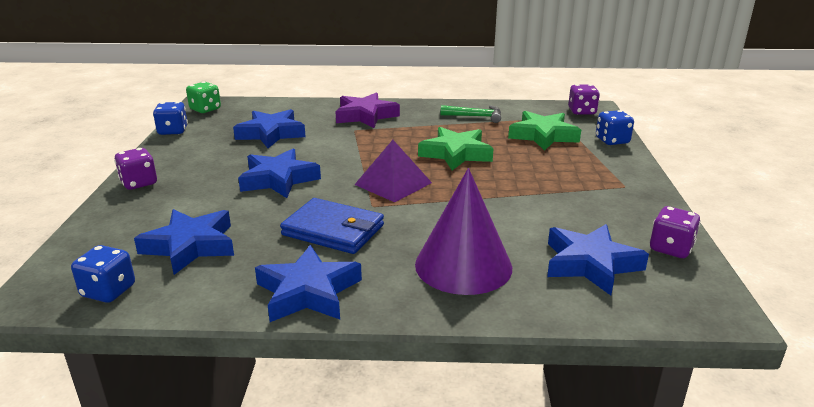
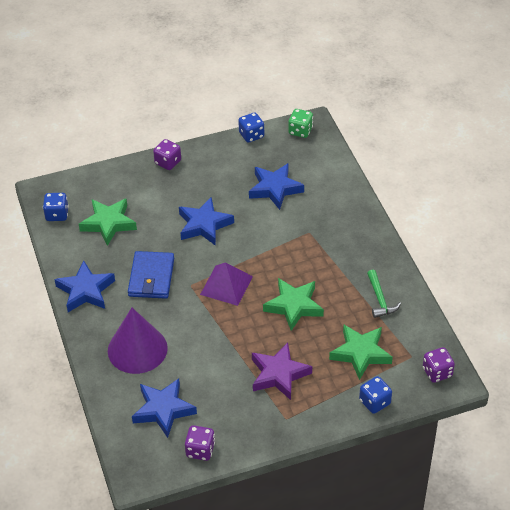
camera: 70 degrees right, 20 degrees up
blue star [134,209,234,275] -> green star [79,198,137,246]
purple star [335,92,400,128] -> purple star moved to [252,342,312,400]

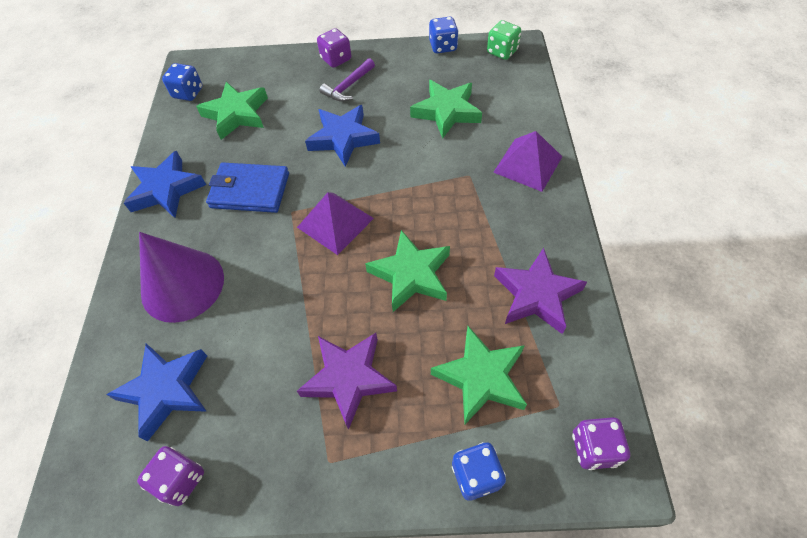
camera: 20 degrees right, 10 degrees up
blue wallet [128,251,174,299] -> blue wallet turned 75 degrees clockwise [206,162,289,213]
blue star [249,163,304,210] -> green star [410,80,482,139]
green hammer [367,270,401,318] -> purple star [494,248,587,334]
none -> purple hammer [320,58,375,102]
none -> purple pyramid [493,131,562,192]

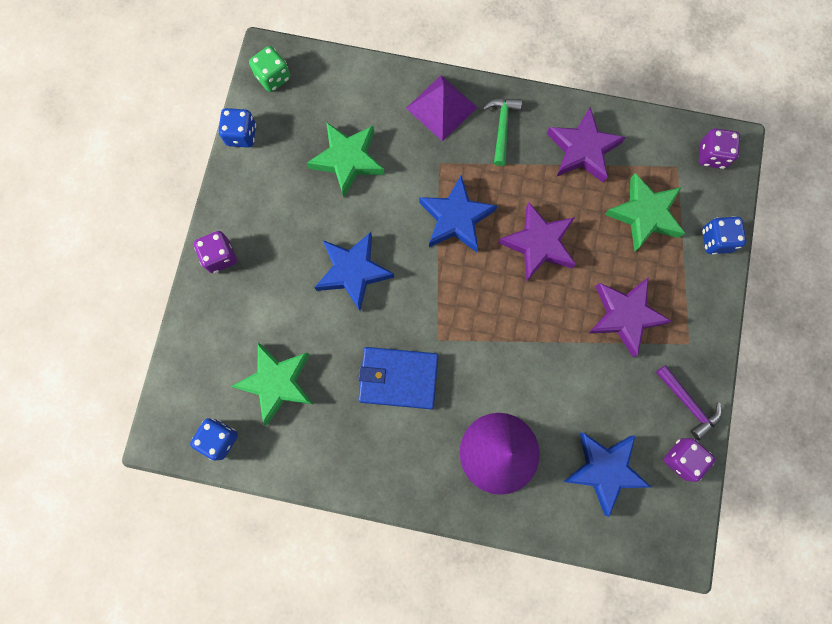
camera: 80 degrees left, 20 degrees up
blue star [124,151,206,218] -> blue star moved to [419,176,497,252]
blue wallet [206,162,289,213] -> blue wallet turned 75 degrees clockwise [358,347,438,409]
purple pyramid [297,192,374,255] -> none
purple hammer [320,58,375,102] -> purple hammer moved to [656,365,722,440]
green star [365,230,450,312] -> purple star [498,202,576,282]
none -> green hammer [483,99,522,166]

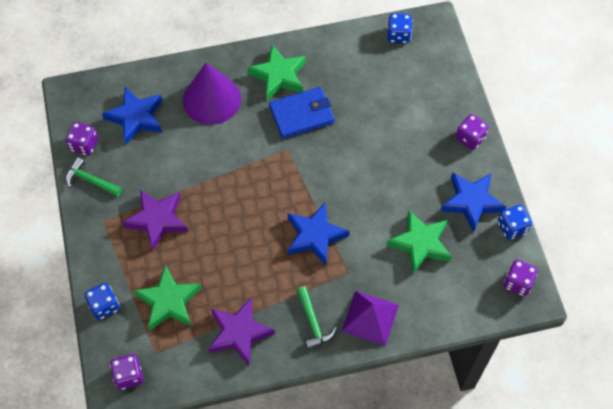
camera: 155 degrees right, 15 degrees down
green star [231,343,313,425] -> green star moved to [247,45,306,100]
green dice [249,46,290,92] -> purple dice [504,260,538,296]
blue star [314,232,394,311] -> blue star moved to [441,173,506,232]
purple star [498,202,576,282] -> none
purple hammer [656,365,722,440] -> green hammer [66,157,122,197]

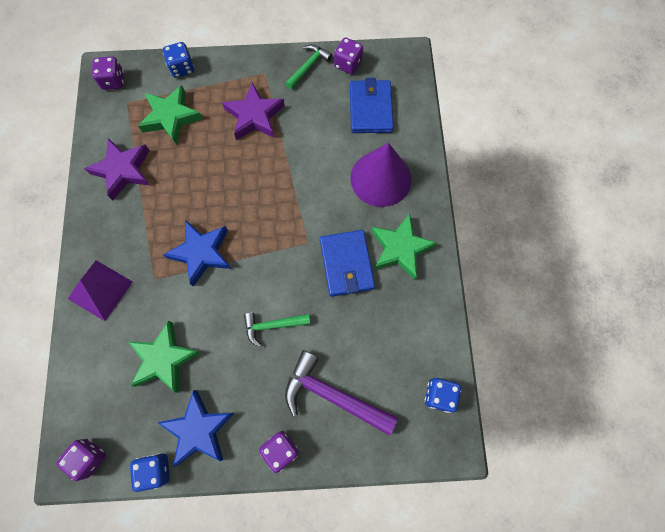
camera: 100 degrees right, 10 degrees up
blue star [102,87,162,144] -> blue wallet [350,78,393,133]
green hammer [296,286,337,350] -> green hammer moved to [244,312,310,347]
none -> purple hammer [285,350,398,436]

